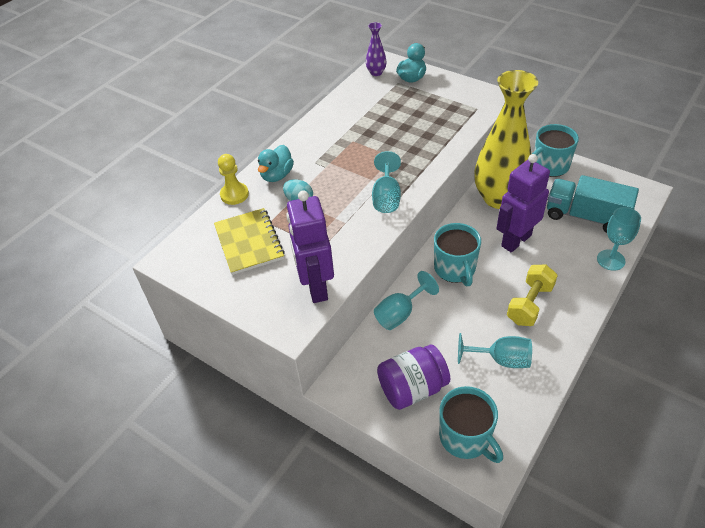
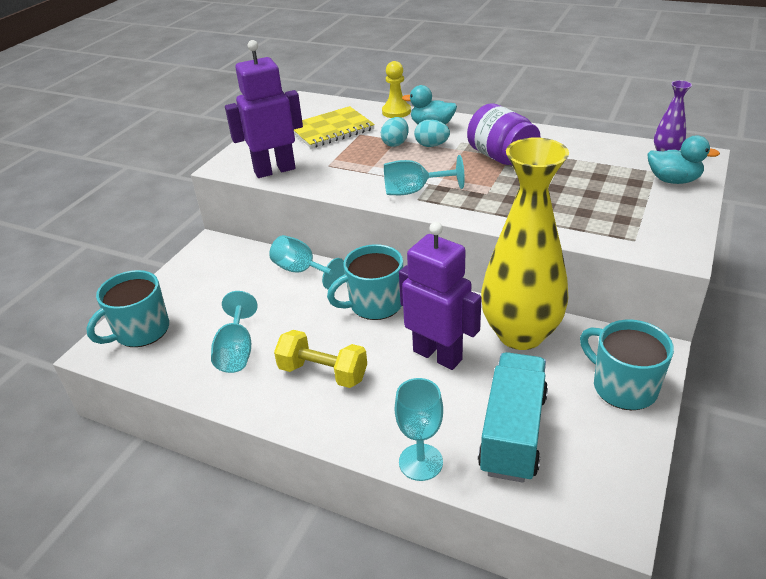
camera: 80 degrees right, 10 degrees down
purple jar [377,344,450,410] -> purple jar moved to [467,103,541,166]
none -> turquoise egg [414,120,450,147]

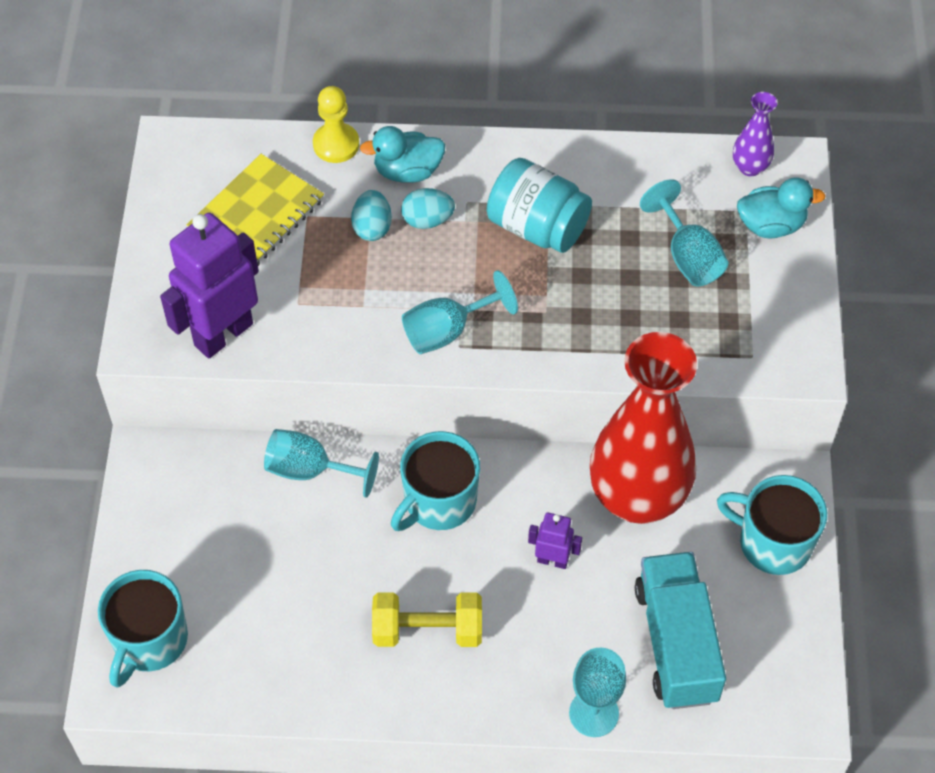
camera: 25 degrees left, 20 degrees up
turquoise goblet [211,291,257,373] -> turquoise goblet moved to [640,179,728,287]
purple robot [399,222,482,370] -> purple robot [528,513,582,569], size x0.49
purple jar [467,103,541,166] -> turquoise jar [487,158,592,253]
yellow vase [481,138,569,350] -> red vase [590,332,697,524]

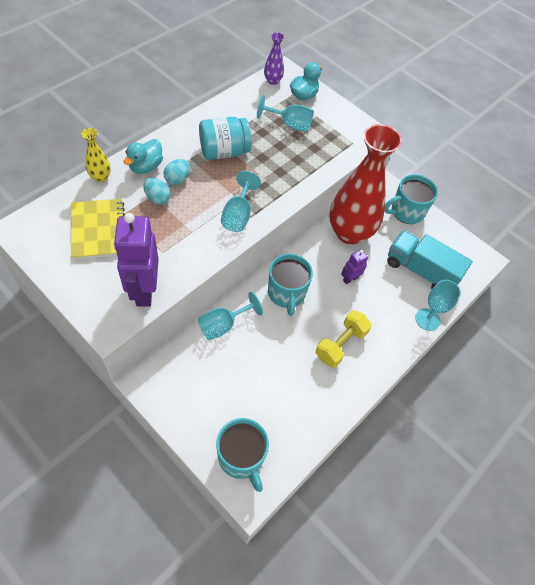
camera: 55 degrees left, 0 degrees up
yellow pawn [313,86,359,163] -> yellow vase [81,128,111,182]

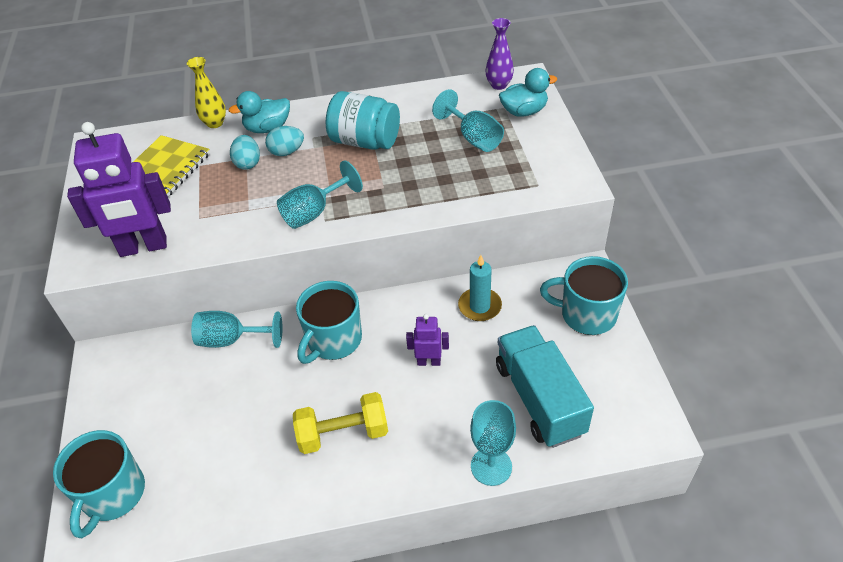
camera: 45 degrees right, 10 degrees down
purple robot [114,213,158,307] -> purple robot turned 135 degrees counterclockwise [67,122,171,257]
red vase [329,124,402,245] -> turquoise candle [458,255,502,321]

